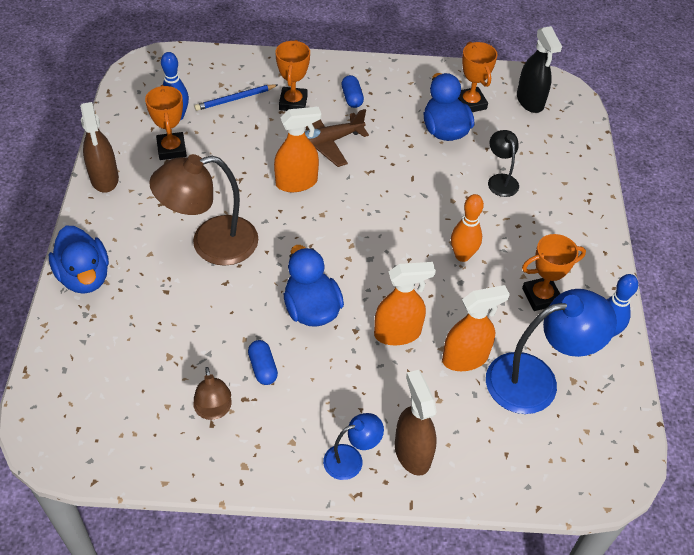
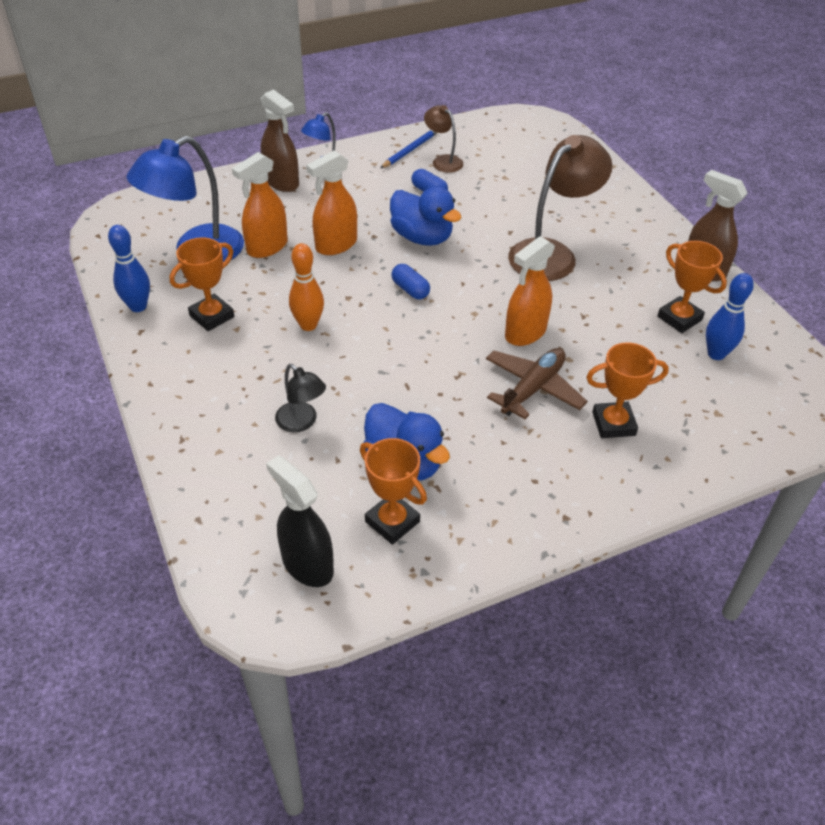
camera: 155 degrees right, 5 degrees down
blue duck [49,226,109,294] -> none
blue pencil [194,84,278,111] -> blue pencil moved to [381,130,437,168]
orange trophy [275,40,310,111] -> orange trophy turned 75 degrees counterclockwise [586,343,669,438]
blue capsule [341,75,364,108] -> blue capsule moved to [391,264,430,299]

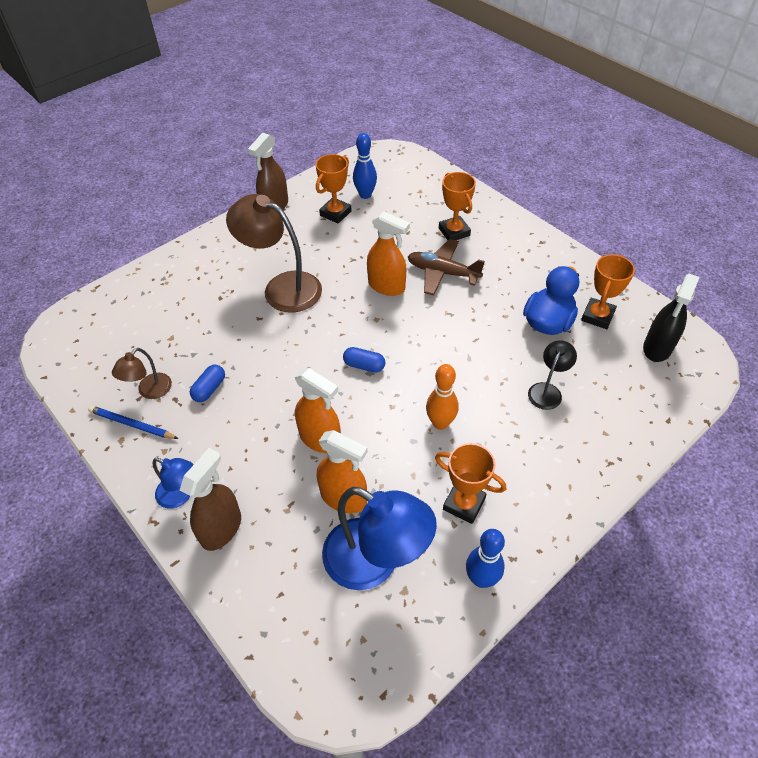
camera: 105 degrees left, 5 degrees up
blue duck [390,186,461,246] -> none
blue capsule [391,264,430,299] -> blue capsule turned 75 degrees clockwise [343,347,385,373]

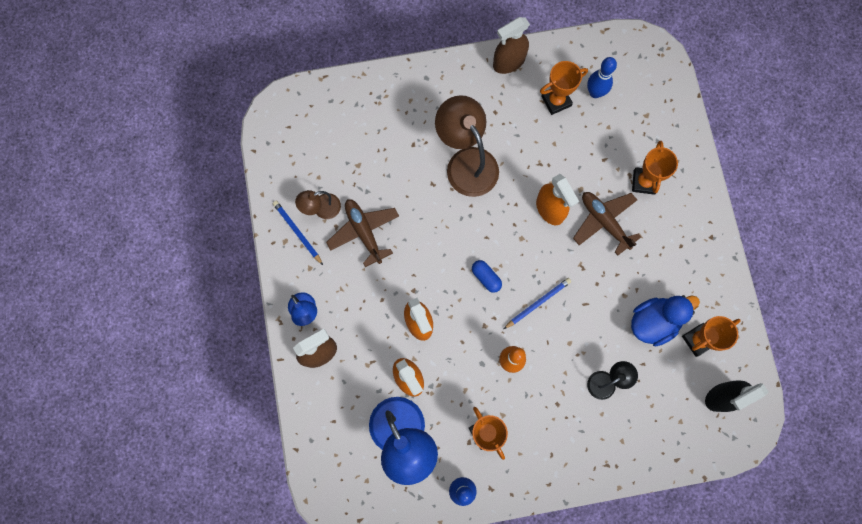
camera: 30 degrees right, 25 degrees up
blue capsule [190,365,225,402] -> brown plane [326,199,399,267]
none -> blue pencil [504,278,571,329]

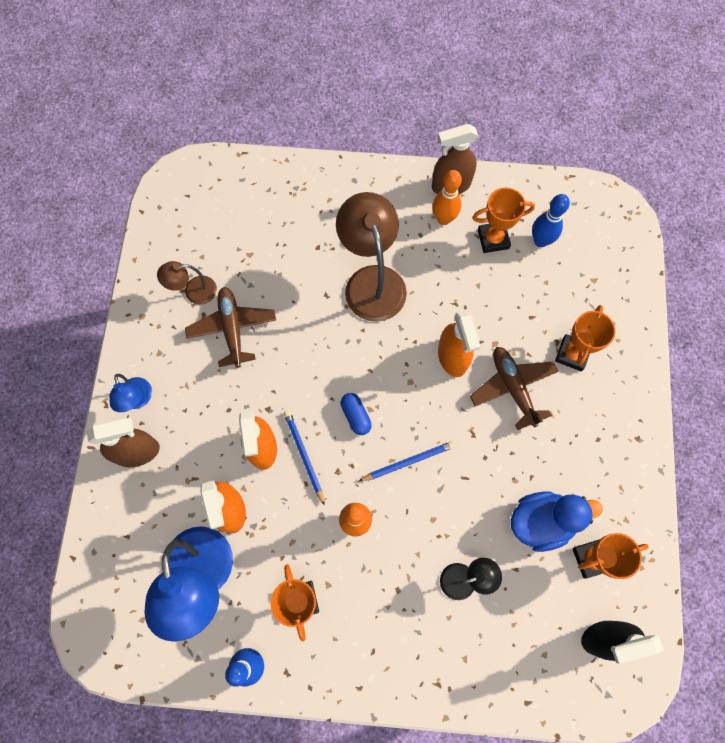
camera: 15 degrees right, 5 degrees down
blue pencil [273,201,323,265] -> blue pencil moved to [284,410,325,506]
none -> orange bowling pin [432,170,462,225]

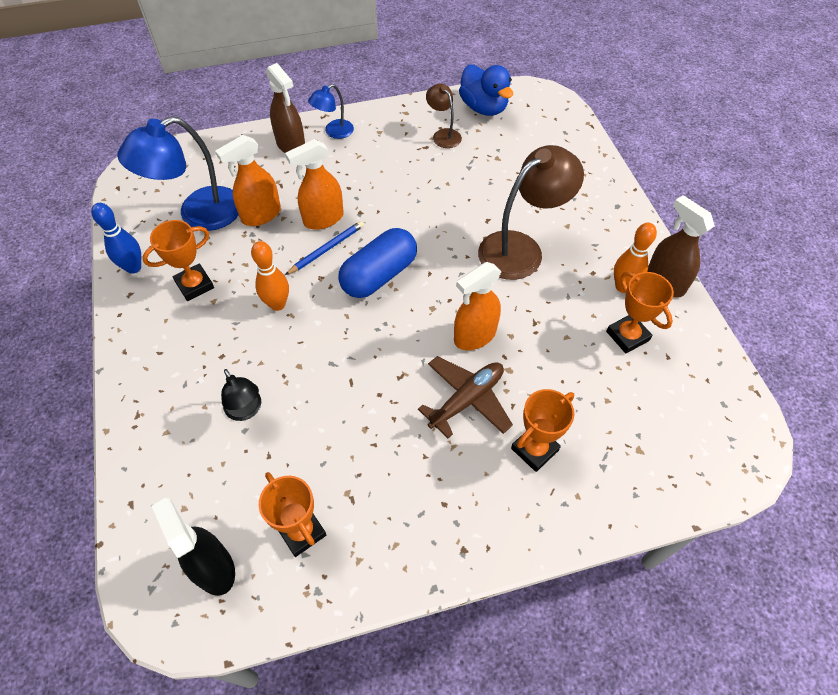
camera: 70 degrees right, 15 degrees down
brown plane [185,287,276,368] -> none
blue capsule [341,393,372,435] -> blue capsule [338,228,417,298], size x2.00
blue pencil [359,441,455,481] -> none
blue duck [511,491,603,552] -> blue duck moved to [459,64,513,116]
blue bowling pin [532,194,570,247] -> none
orange trophy [555,305,616,371] -> orange trophy turned 45 degrees counterclockwise [511,389,575,472]

